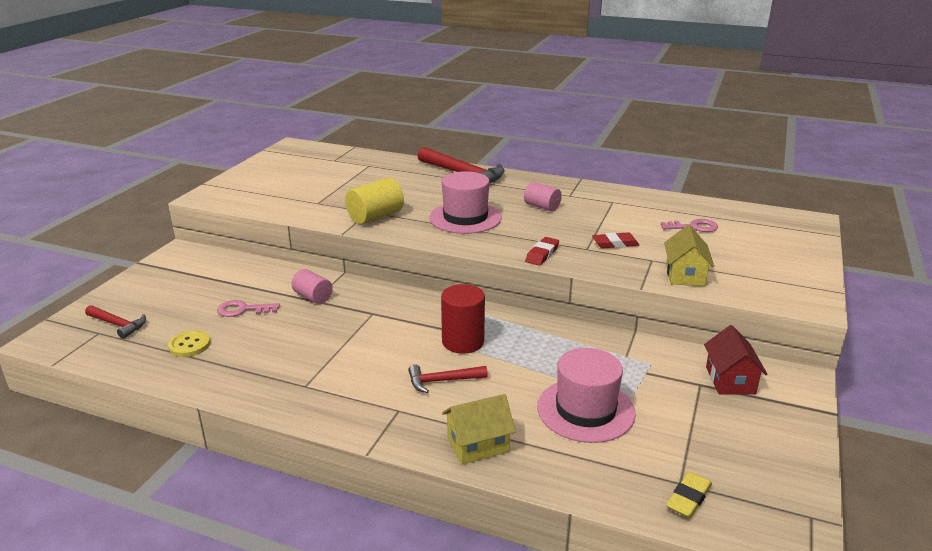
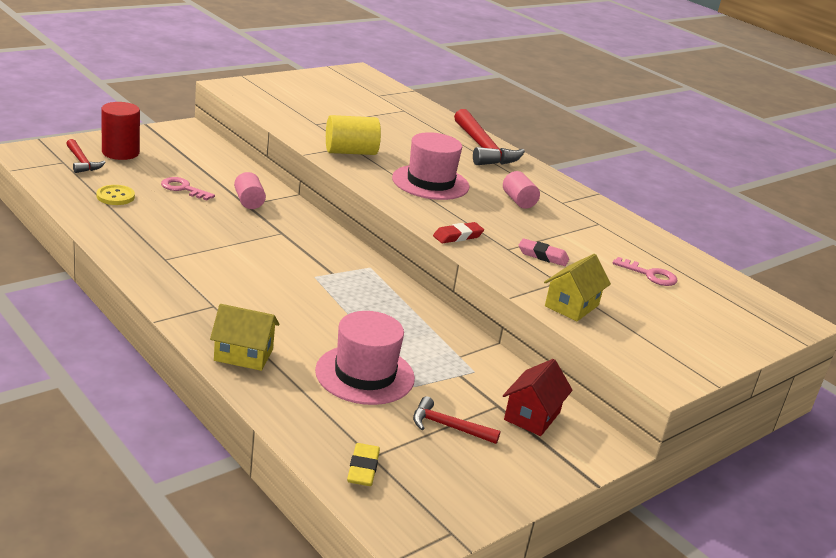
camera: 25 degrees right, 0 degrees up
red hammer [408,364,488,393] -> red hammer moved to [413,396,501,444]
red cylinder [441,284,485,354] -> red cylinder moved to [101,102,140,160]
red eraser [592,232,639,248] -> pink eraser [519,238,569,266]
yellow eraser [666,472,712,518] -> yellow eraser turned 60 degrees counterclockwise [347,443,380,486]

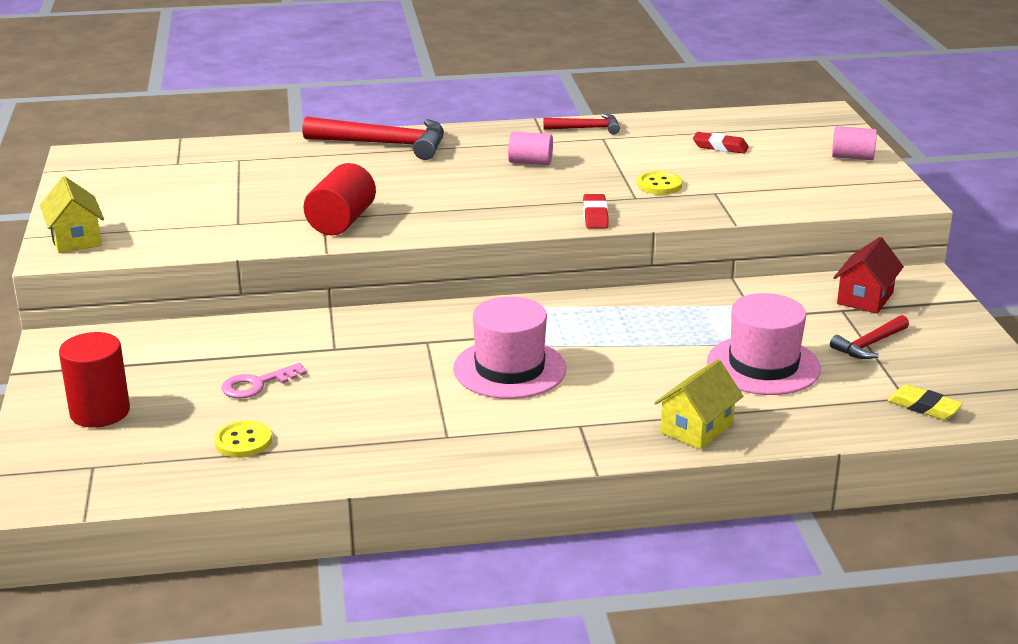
camera: 55 degrees left, 0 degrees up
red hammer [66,139,105,173] -> red hammer moved to [543,114,620,134]
pink cylinder [234,172,266,209] -> pink cylinder moved to [832,126,877,160]
yellow cylinder [326,115,381,155] -> red cylinder [303,163,376,235]
pink hat [392,132,469,200] -> pink hat moved to [453,296,566,399]
red house [503,359,573,436] -> red house turned 60 degrees clockwise [833,237,904,314]
pink eraser [519,238,569,266] -> yellow button [637,171,682,195]
yellow house [544,254,611,321] -> yellow house moved to [40,176,104,253]
pink key [612,257,677,286] -> red eraser [693,132,749,154]

